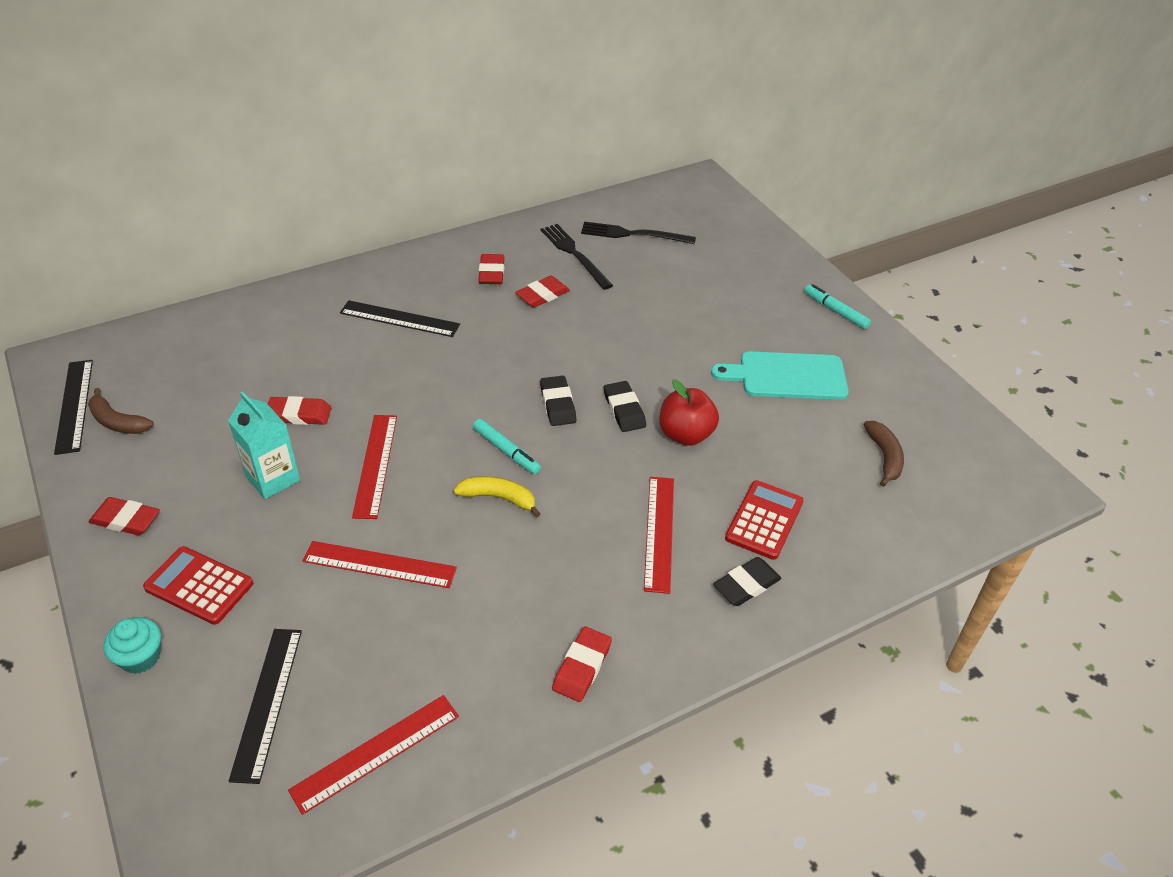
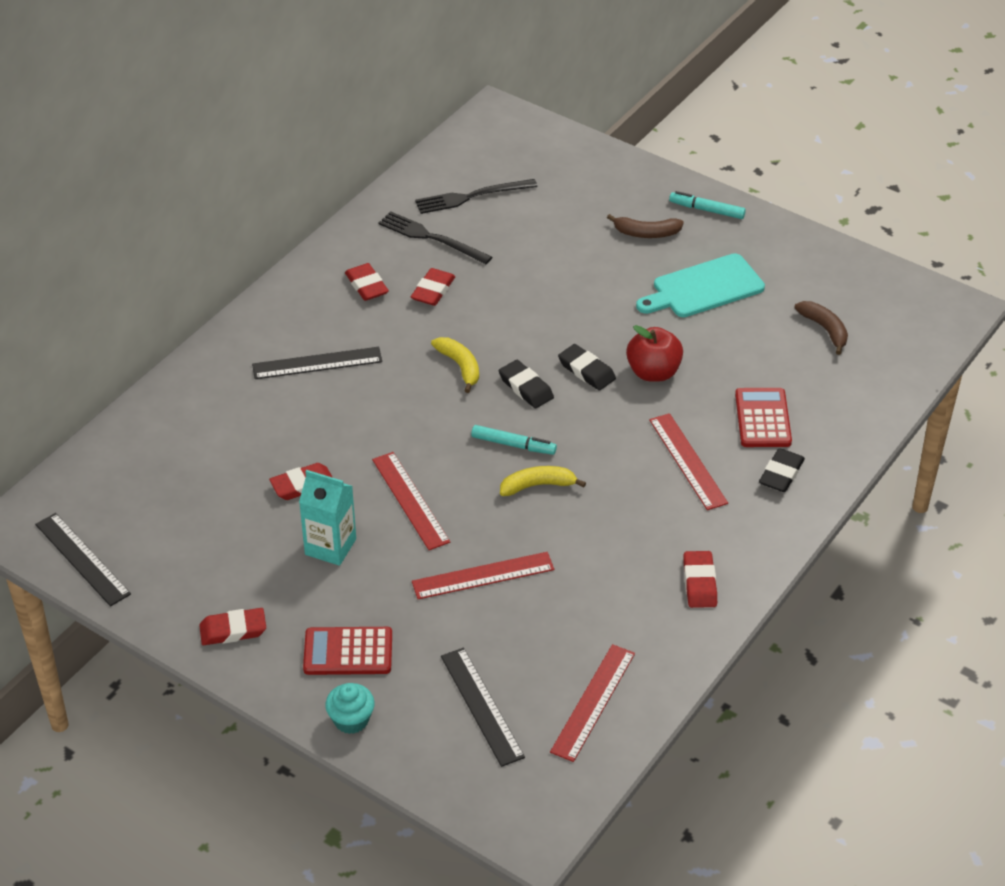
camera: 25 degrees left, 0 degrees up
brown banana [88,388,154,434] -> brown banana moved to [607,214,684,238]
none -> yellow banana [431,337,479,393]

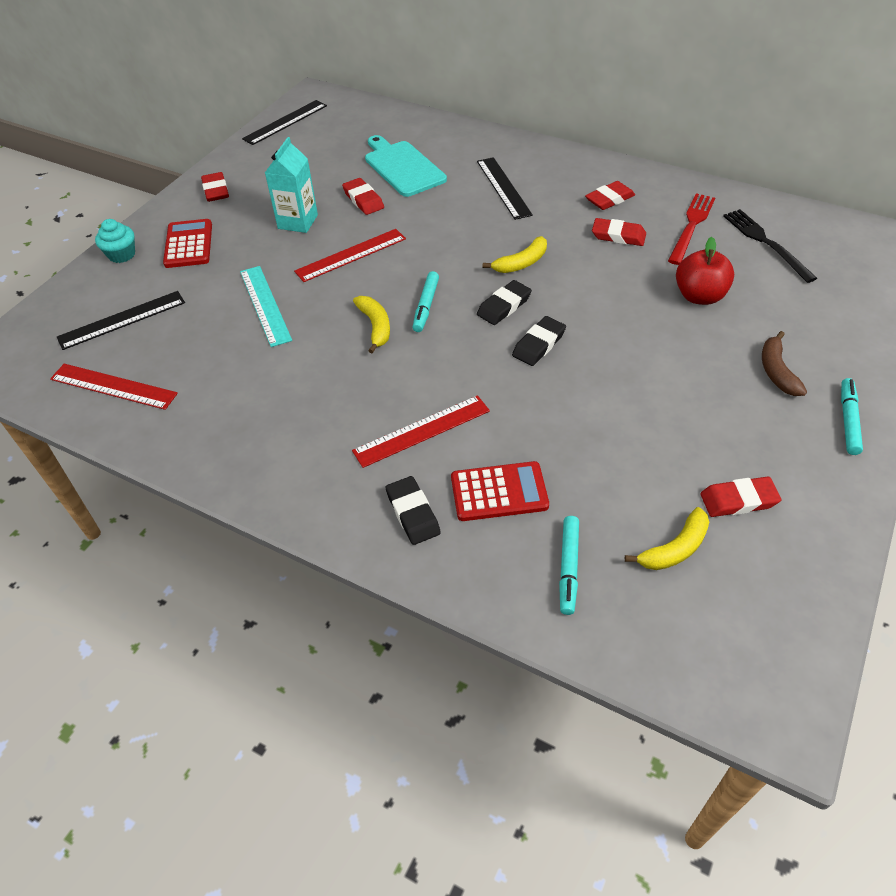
camera: 85 degrees right, 5 degrees up
black fork [378,211,492,264] -> red fork [668,193,715,265]
red ruler [412,552,554,599] -> turquoise ruler [240,266,292,347]
red apple [626,325,683,382] -> red apple moved to [676,237,734,305]
turquoise cutting board [636,253,765,317] -> turquoise cutting board moved to [365,135,447,197]
red eraser [683,551,717,608] -> red eraser moved to [700,477,782,517]
black eraser [759,448,805,492] -> black eraser turned 45 degrees clockwise [386,476,441,545]
brown banana [794,301,848,355] -> yellow banana [625,507,709,570]
none -> turquoise marker [559,516,579,615]

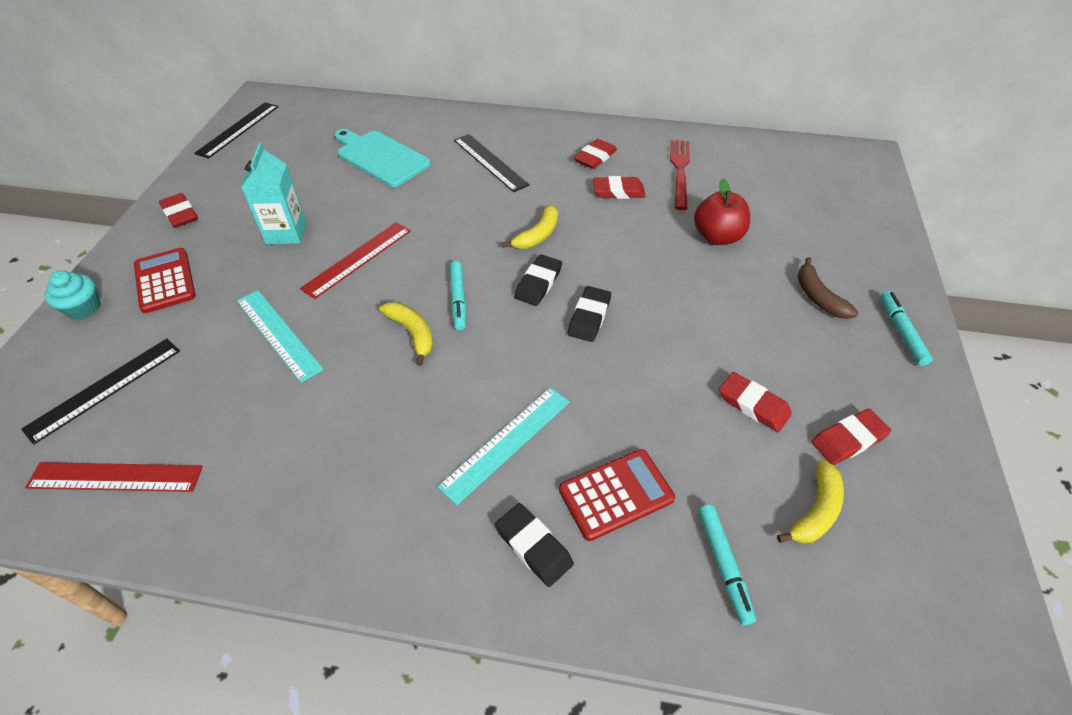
camera: 20 degrees left, 0 degrees up
red eraser [342,178,384,215] -> red eraser moved to [719,372,792,432]
red ruler [352,395,490,468] -> turquoise ruler [437,388,570,505]
black fork [723,209,817,283] -> none

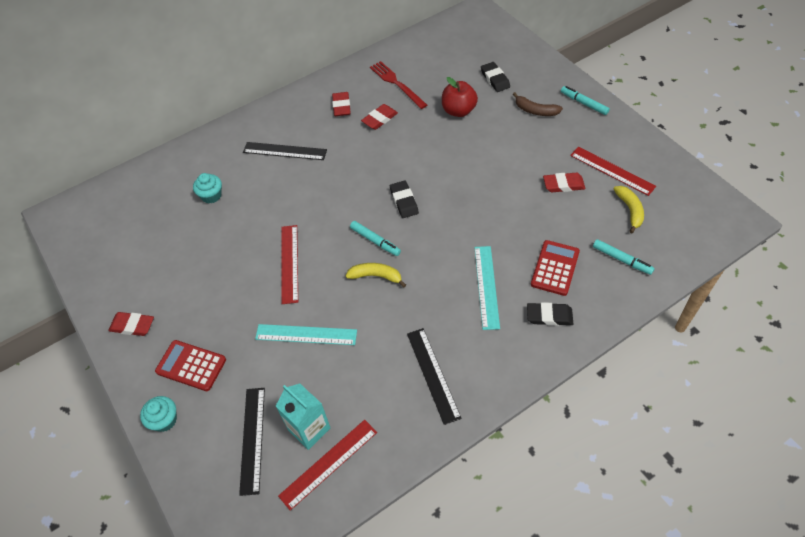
camera: 40 degrees left, 5 degrees up
black ruler [194,102,278,159] -> black ruler moved to [407,328,462,425]
turquoise carton [241,143,306,245] -> turquoise carton moved to [276,384,330,450]
turquoise cutting board [335,129,431,187] -> turquoise cupcake [193,173,222,204]
yellow banana [502,205,558,249] -> none
black eraser [568,286,611,342] -> black eraser moved to [481,62,510,92]
red eraser [811,409,891,465] -> red ruler [570,147,656,196]

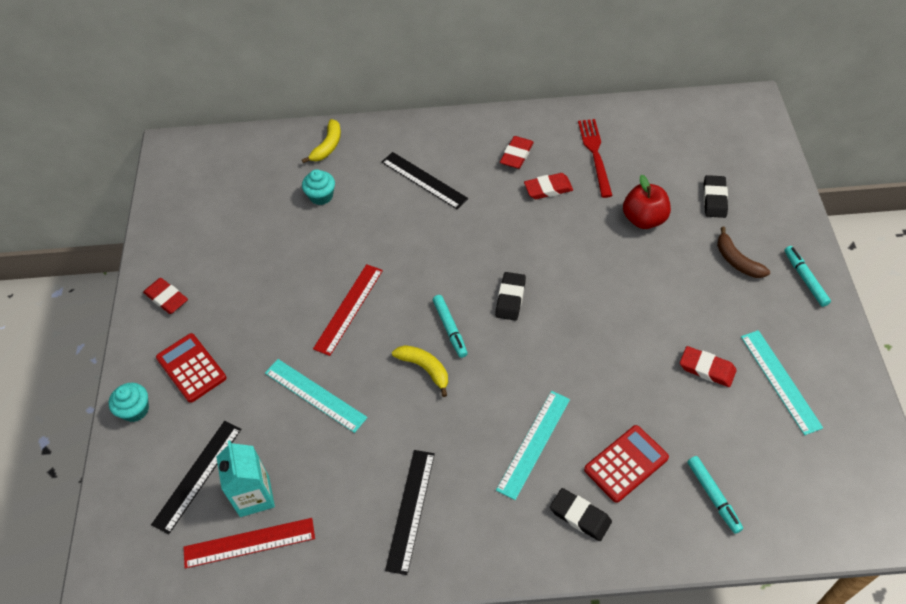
camera: 30 degrees right, 0 degrees up
red ruler [570,147,656,196] -> turquoise ruler [741,330,823,435]
yellow banana [614,186,644,233] -> yellow banana moved to [302,119,341,163]

